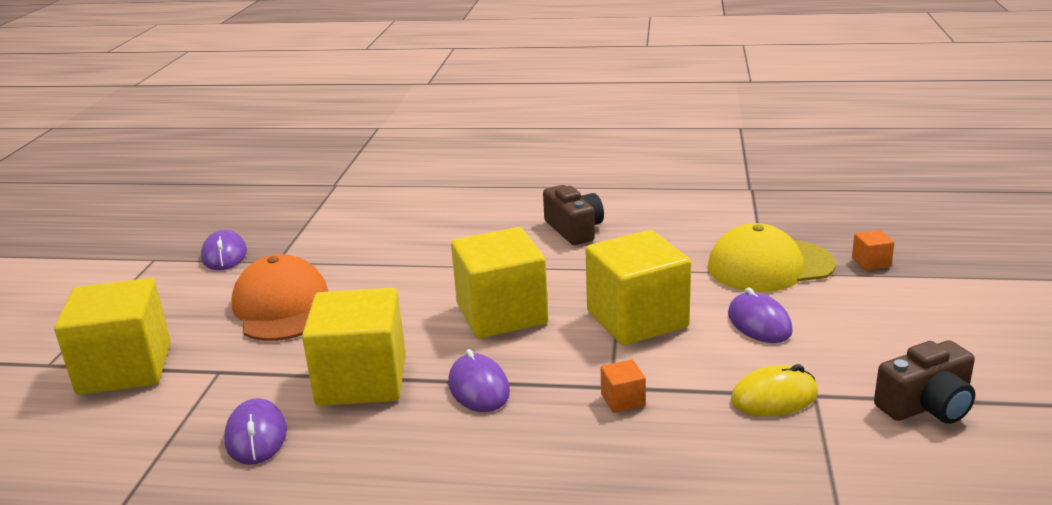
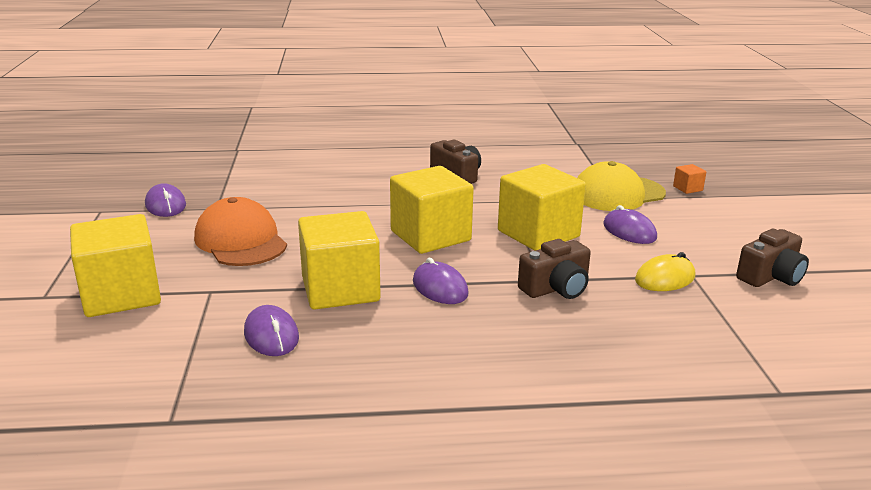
camera: 15 degrees left, 0 degrees up
orange cube [601,360,646,413] -> brown camera [518,239,591,299]

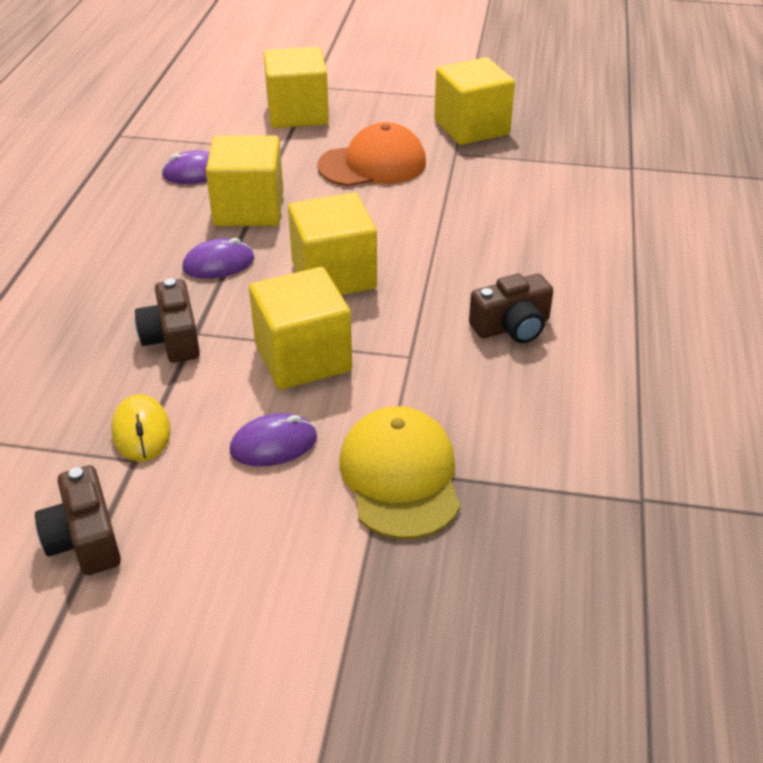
camera: 105 degrees right, 15 degrees up
purple mouse [145,183,186,217] -> yellow cube [434,57,515,145]
orange cube [673,164,706,194] -> none

